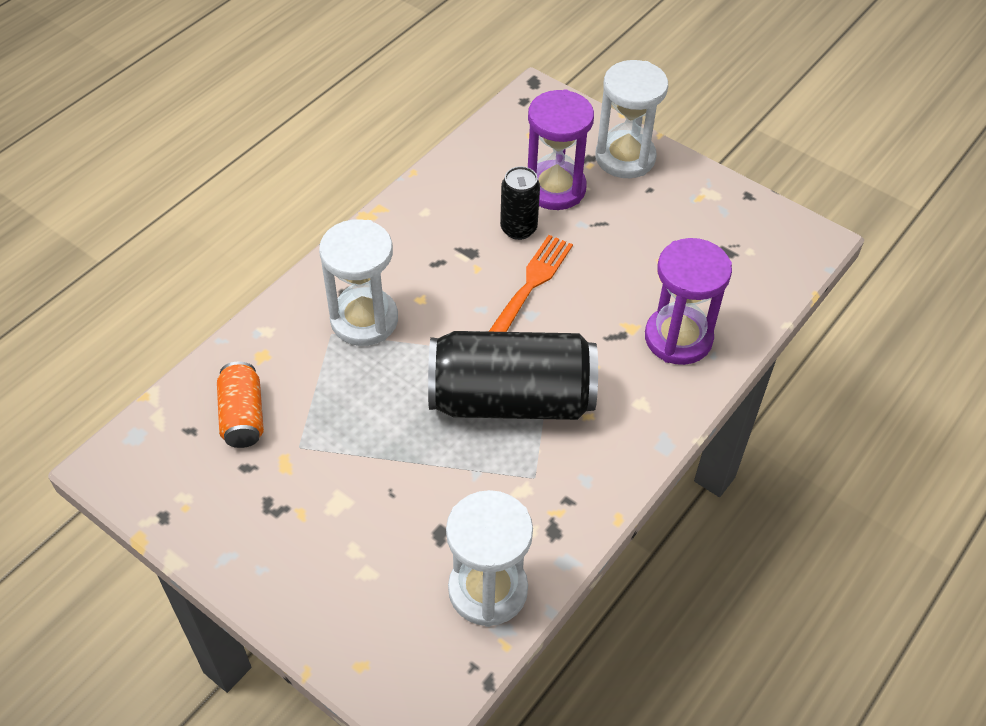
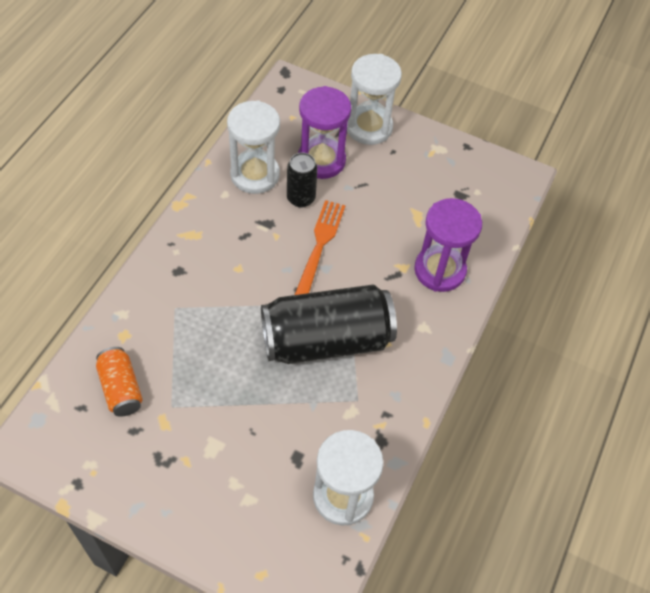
camera: 15 degrees left, 5 degrees up
white hourglass [319,219,398,346] -> white hourglass moved to [227,100,280,194]

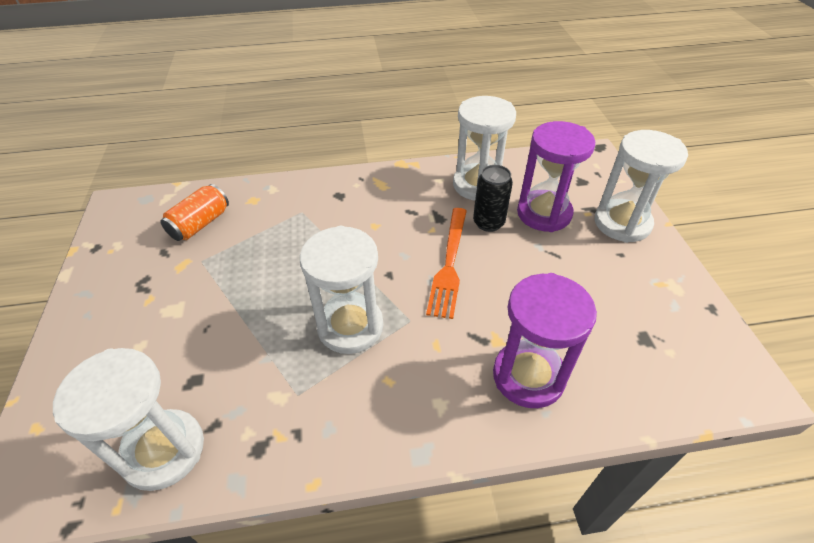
camera: 60 degrees right, 10 degrees down
black can [261,284,397,364] -> white hourglass [300,226,383,354]
orange fork [295,200,345,295] -> orange fork turned 120 degrees clockwise [426,208,467,319]

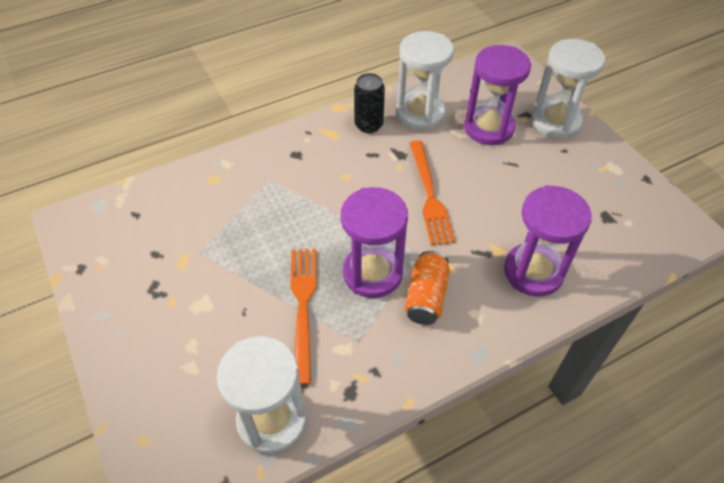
camera: 20 degrees left, 5 degrees up
orange can [160,184,229,241] -> orange can moved to [405,251,450,325]
white hourglass [300,226,383,354] -> purple hourglass [341,187,408,298]
black can [473,165,513,232] -> black can moved to [354,73,385,133]
none -> orange fork [290,249,316,385]

